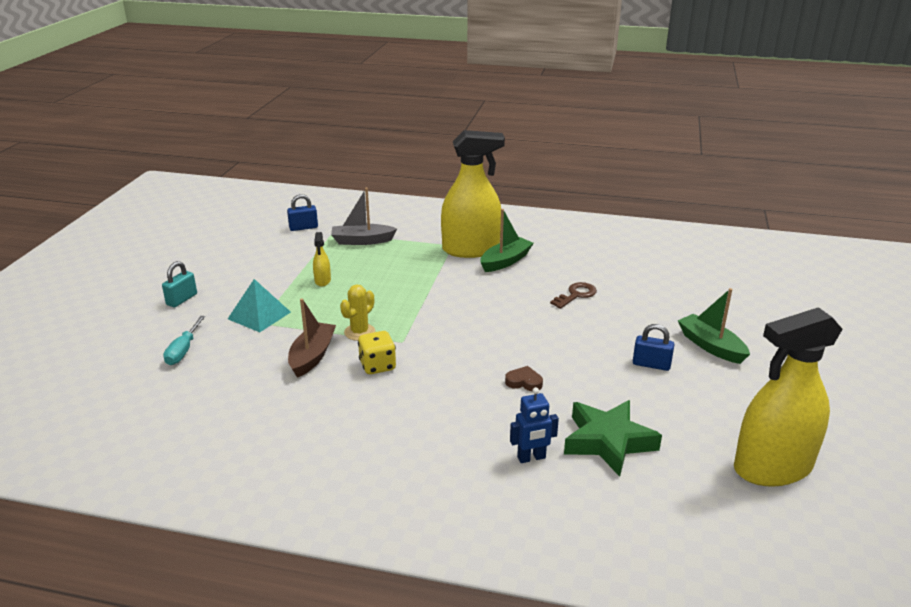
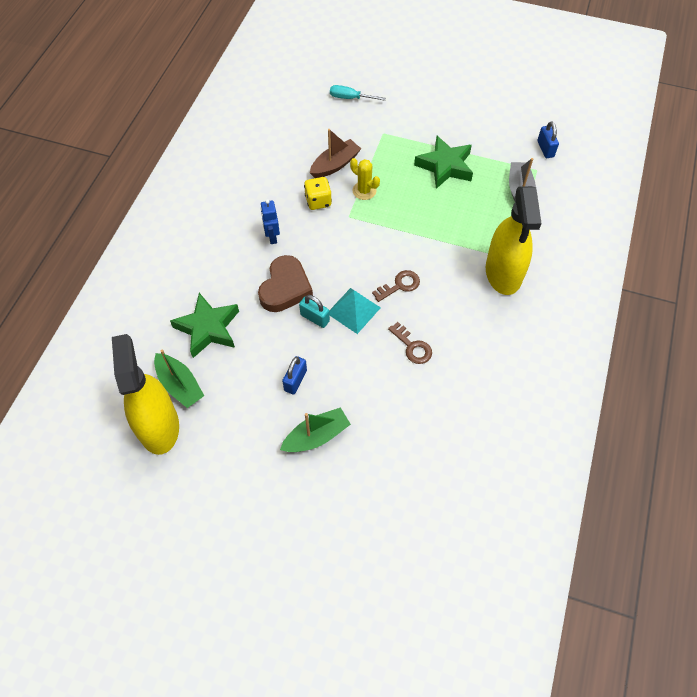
camera: 95 degrees right, 30 degrees up
turquoise padlock [162,261,197,307] -> turquoise padlock moved to [299,295,330,328]
turquoise pyramid [228,279,291,332] -> turquoise pyramid moved to [329,288,381,334]
brown boat [288,298,336,378] -> brown boat turned 60 degrees counterclockwise [310,129,361,178]
yellow spray bottle [313,232,331,286] -> green star [414,136,473,189]
green boat [481,209,533,272] -> green boat moved to [154,349,204,408]
brown heart [505,366,543,391] -> brown heart [258,255,313,312], size x2.14
blue robot [510,387,559,463] -> blue robot moved to [260,199,280,244]
none -> brown key [372,270,420,302]

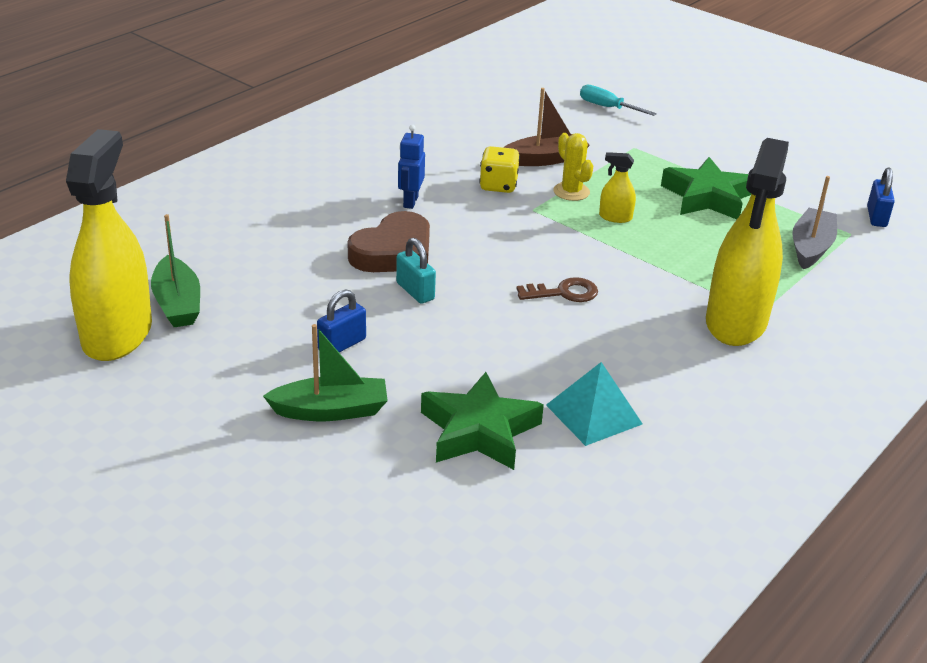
camera: 20 degrees right, 25 degrees down
green star [170,293,239,358] -> green star moved to [421,372,544,470]
turquoise pyramid [329,288,381,334] -> turquoise pyramid moved to [546,362,643,446]
brown key [388,322,432,364] -> none
none -> yellow spray bottle [599,152,636,223]

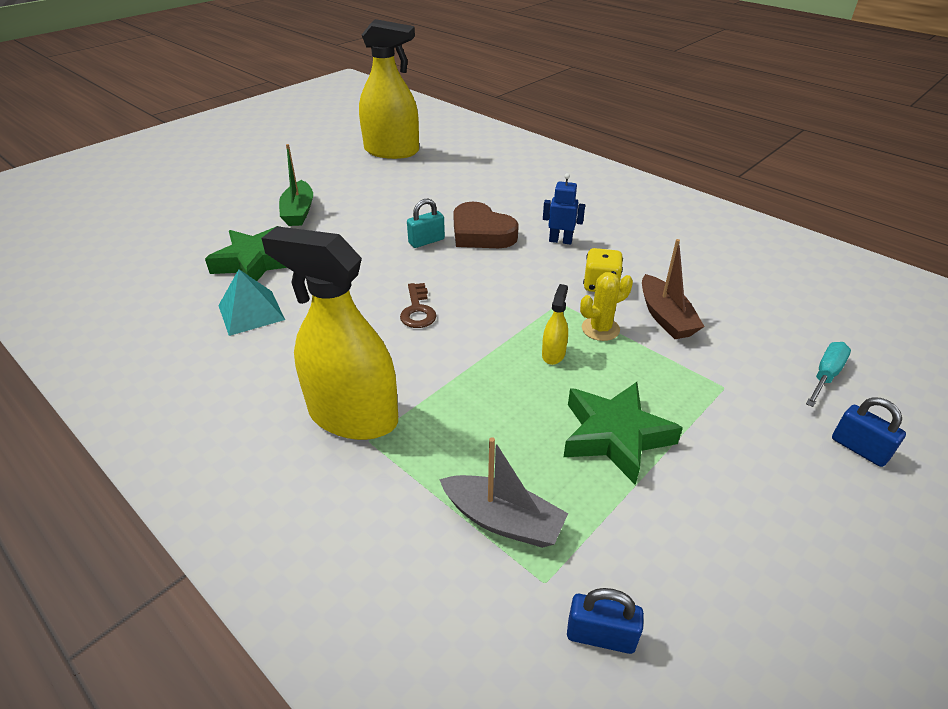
camera: 95 degrees right, 5 degrees up
green boat [151,214,200,327] -> none
blue padlock [317,289,366,353] -> blue padlock moved to [832,397,906,467]

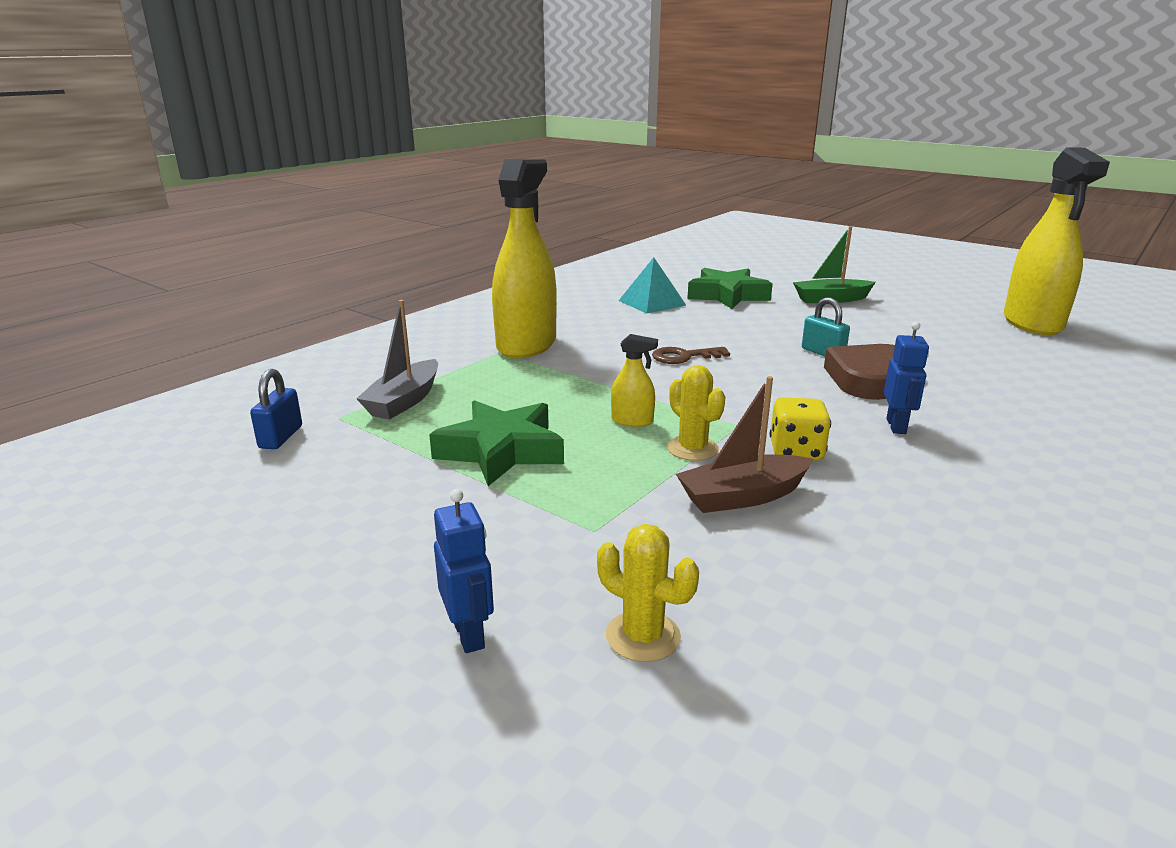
camera: 85 degrees right, 15 degrees down
turquoise screwdriver [806,342,851,407] -> yellow cactus [597,524,699,662]
blue padlock [832,397,906,467] -> blue robot [434,489,494,653]

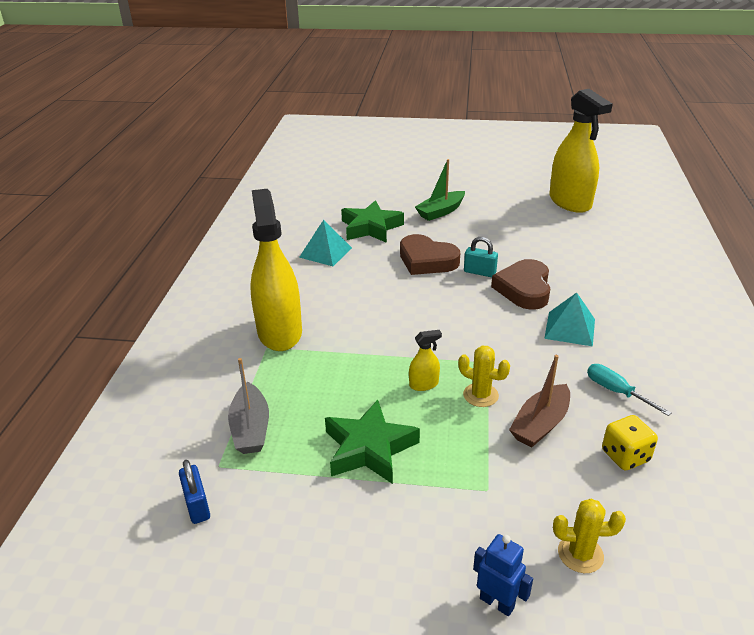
camera: 30 degrees left, 10 degrees up
brown key [652,347,730,364] -> none
yellow dice [770,397,831,461] -> yellow dice moved to [602,415,658,471]
blue robot [884,322,929,434] -> turquoise pyramid [544,293,595,346]
none -> brown heart [400,234,460,275]
none -> turquoise screwdriver [587,364,672,416]

